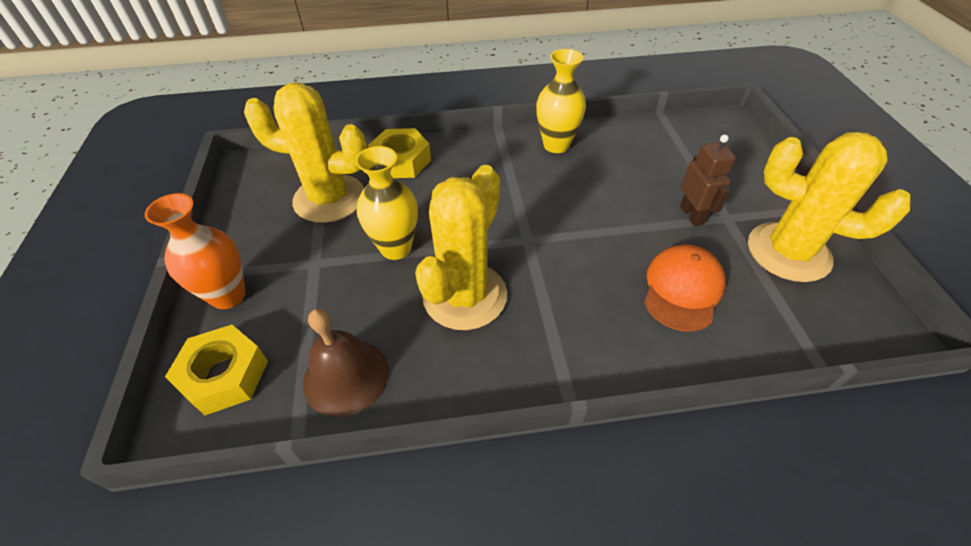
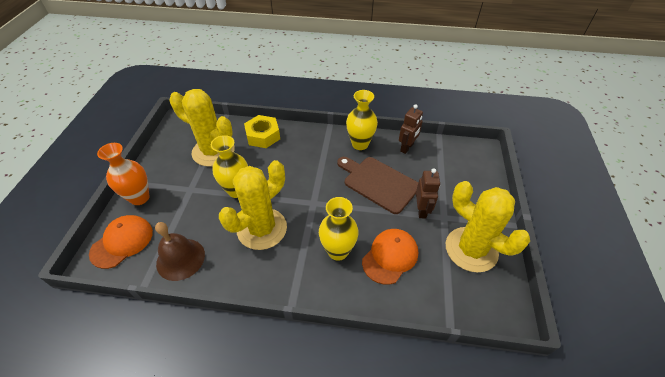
camera: 15 degrees right, 0 degrees up
yellow nut [165,325,268,415] -> orange cap [89,215,153,269]
none -> yellow vase [319,197,359,261]
none -> brown cutting board [337,157,418,214]
none -> brown robot [399,104,423,154]

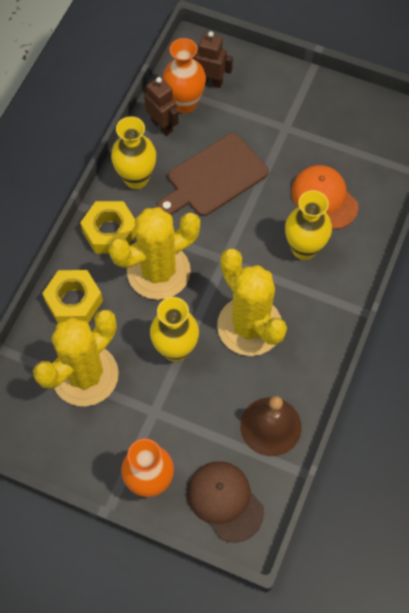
camera: 75 degrees left, 15 degrees up
orange cap [89,215,153,269] -> brown cap [188,461,264,542]
brown robot [416,168,440,219] -> brown robot moved to [193,31,233,88]
yellow cactus [446,181,530,273] -> yellow cactus moved to [108,207,200,300]
none -> yellow nut [80,201,136,254]
none -> orange vase [163,38,206,114]

